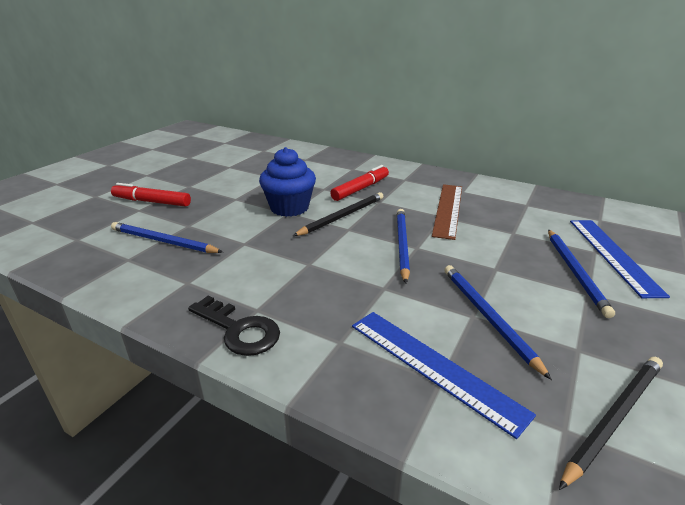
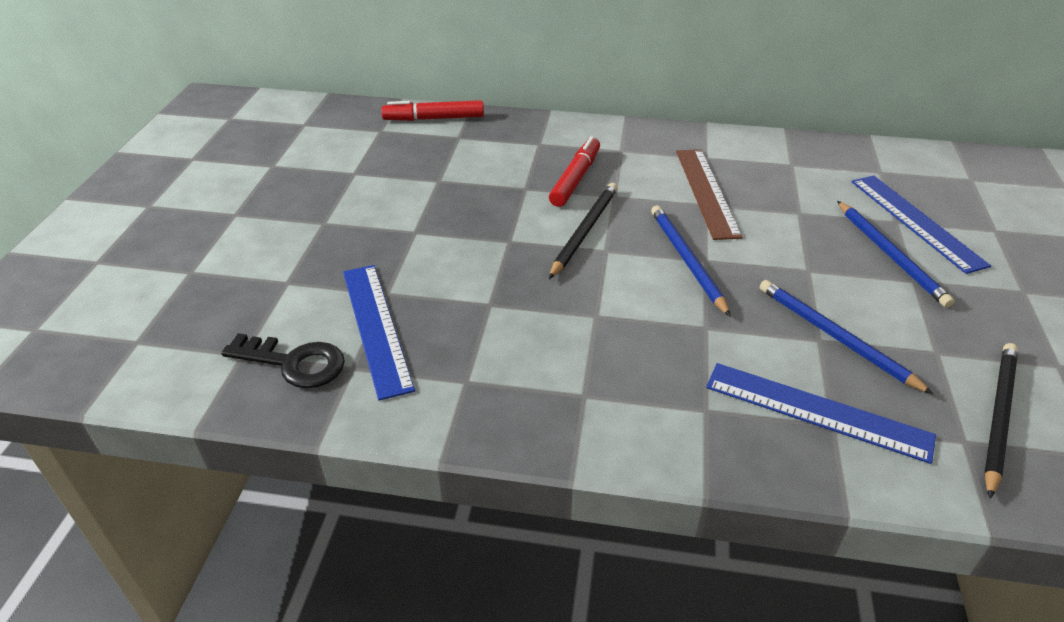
camera: 20 degrees left, 10 degrees up
red marker [111,183,191,207] -> red marker moved to [381,100,484,121]
blue pencil [111,222,223,253] -> blue ruler [343,265,415,401]
black key [188,296,280,356] -> black key moved to [221,333,345,388]
blue cupcake [259,147,316,217] -> none

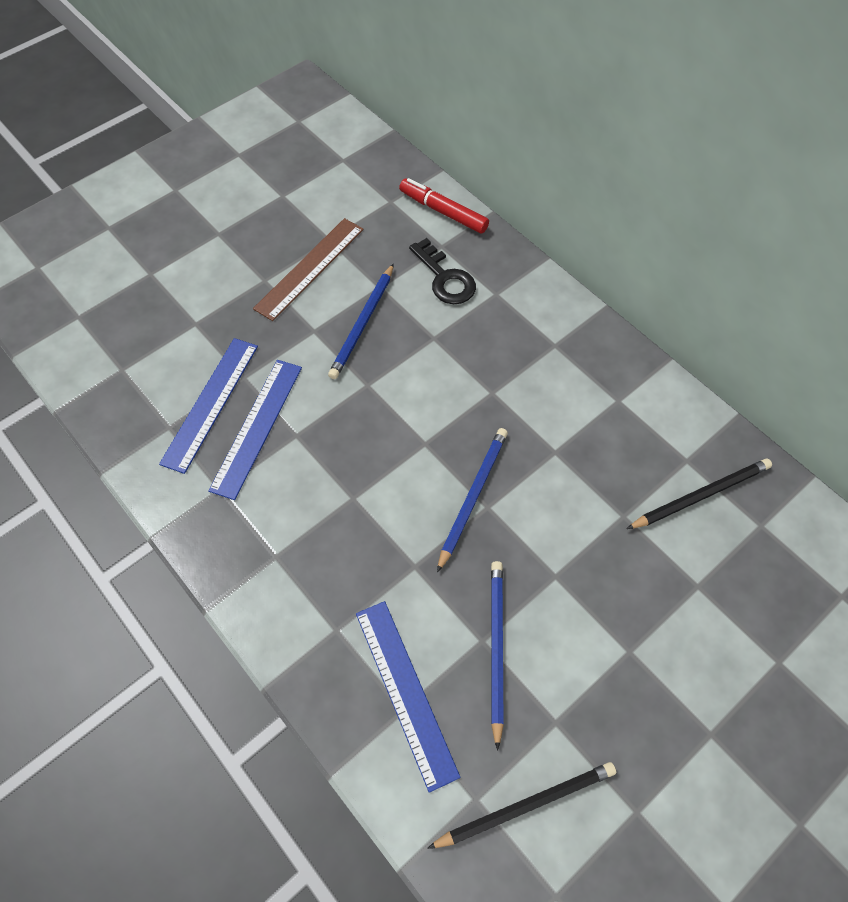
camera: 40 degrees right, 20 degrees up
black key [221,333,345,388] -> black key moved to [409,238,476,304]
red marker [549,136,600,207] -> none
black pencil [549,183,618,279] -> black pencil moved to [627,458,772,529]
brown ruler [676,149,743,240] -> brown ruler moved to [253,218,364,321]
blue pencil [837,201,955,308] -> blue pencil moved to [328,264,394,379]
blue ruler [851,176,991,274] -> blue ruler moved to [208,360,302,500]

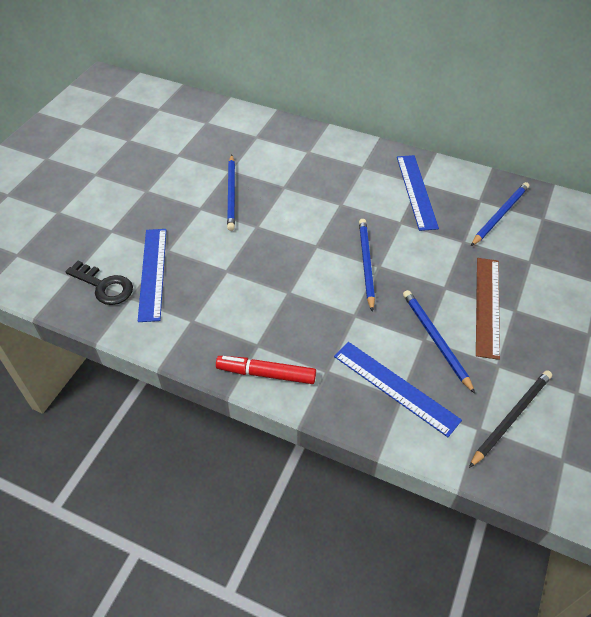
camera: 25 degrees left, 10 degrees down
blue ruler [208,360,302,500] -> blue ruler moved to [397,155,439,231]
brown ruler [253,218,364,321] -> brown ruler moved to [476,258,500,360]
red marker [399,178,489,234] -> red marker moved to [216,356,316,384]
black key [409,238,476,304] -> black key moved to [65,261,133,305]
black pencil [627,458,772,529] -> blue pencil [471,182,529,246]

